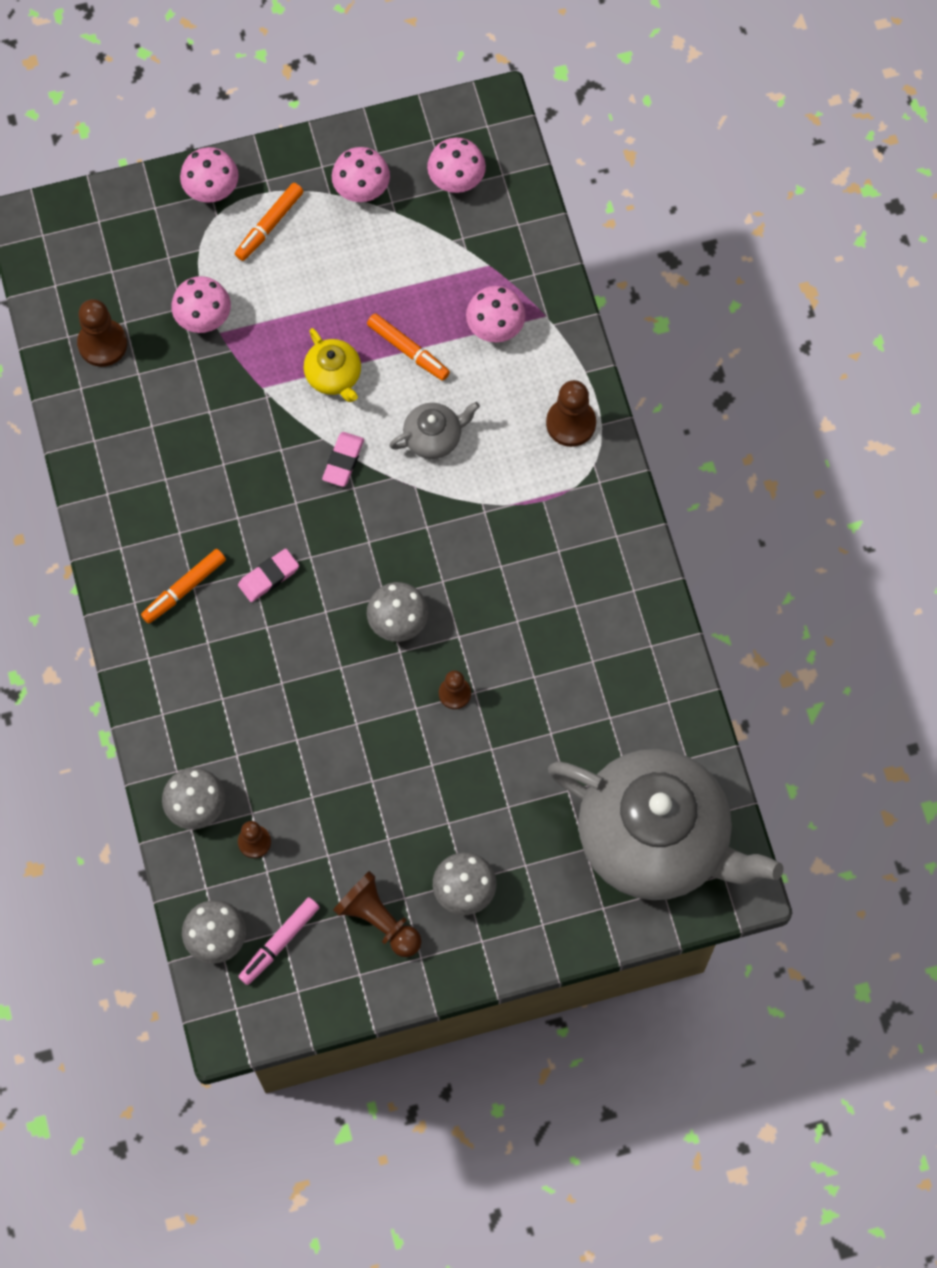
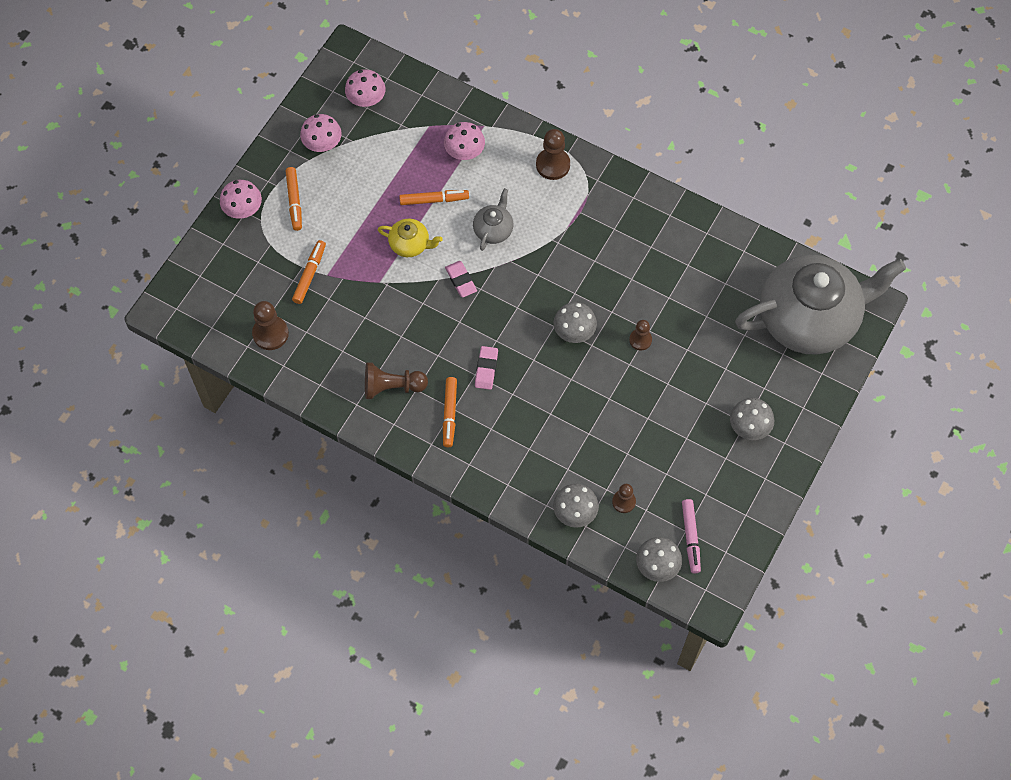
camera: 45 degrees left, 5 degrees down
pink mushroom [171,276,231,333] -> orange marker [292,240,326,304]
brown pawn [333,871,422,957] -> brown pawn moved to [365,363,428,399]

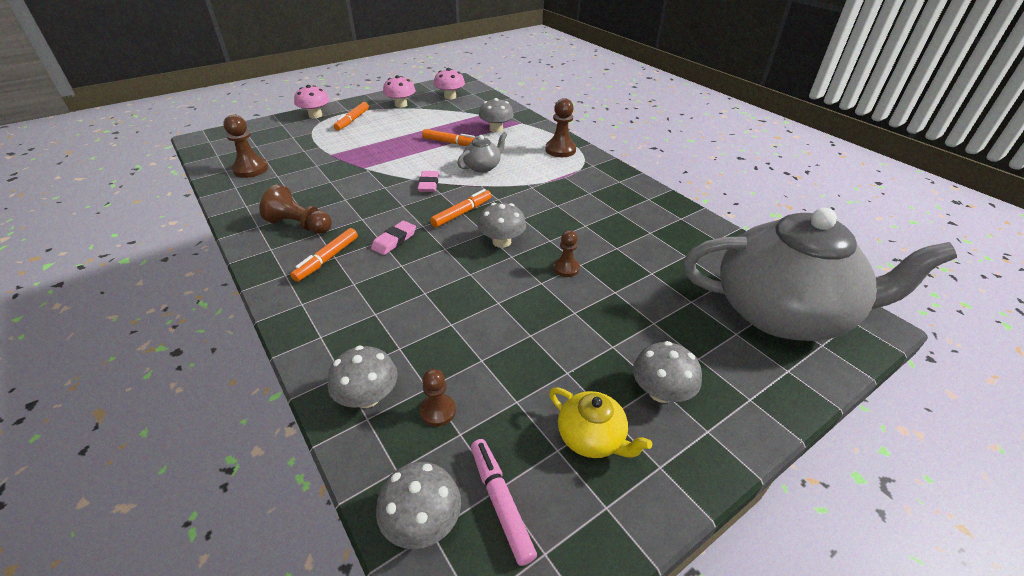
camera: 25 degrees right, 25 degrees down
orange marker [292,240,326,304] -> orange marker moved to [430,189,491,228]
yellow teapot [378,219,443,257] -> yellow teapot moved to [549,388,652,458]
pink mushroom [444,122,485,160] -> grey mushroom [479,98,514,132]
pink marker [682,499,701,573] -> pink marker turned 135 degrees clockwise [471,439,537,566]

